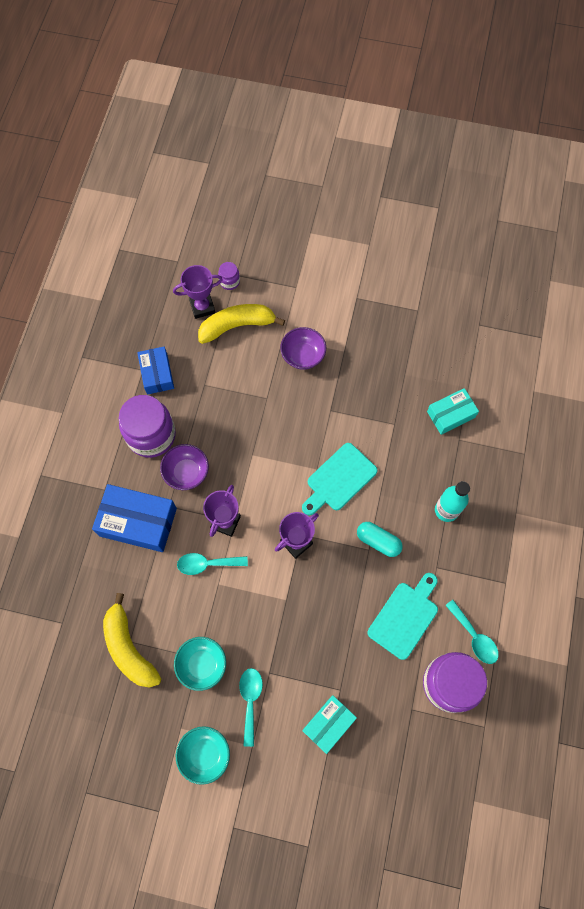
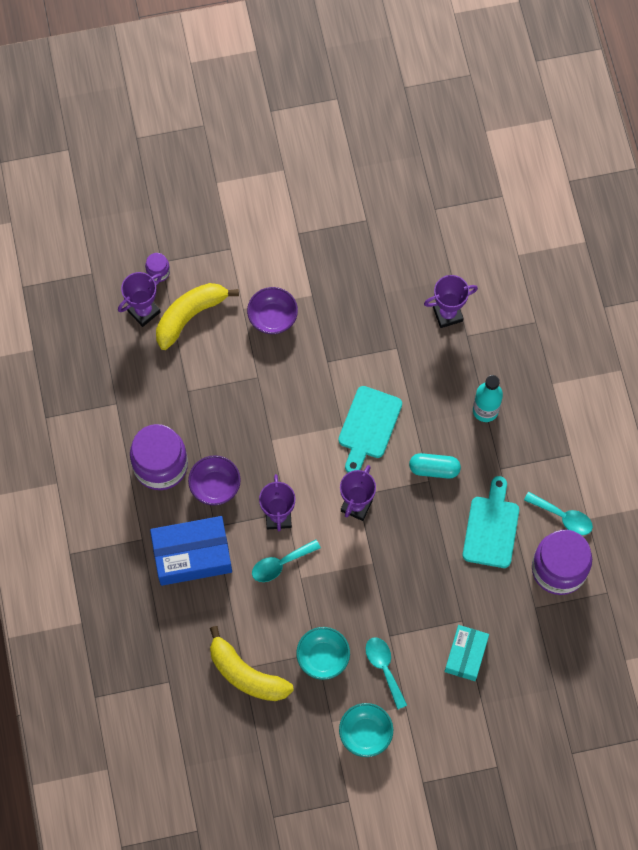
camera: 25 degrees left, 0 degrees up
blue box [137,347,174,394] -> none
turquoise box [427,388,479,435] -> purple trophy [424,275,478,328]

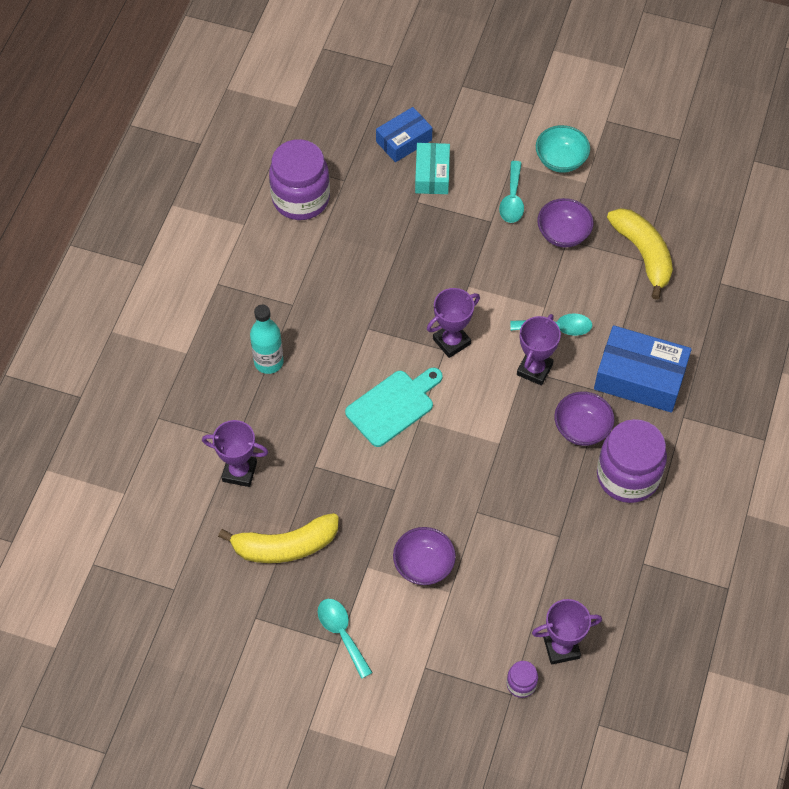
camera: 150 degrees left, 10 degrees down
yellow banana [156,283,239,350] -> yellow banana moved to [218,513,339,563]
turquoise bowl [296,627,350,680] -> purple bowl [537,198,594,248]
turquoise capsule [409,453,461,479] -> none
turquoise box [445,625,489,681] -> turquoise box turned 45 degrees counterclockwise [415,143,450,194]
turquoise cutting board [463,476,519,568] -> none
turquoise spoon [524,492,593,535] -> turquoise spoon moved to [318,599,373,679]
none -> blue box [376,107,432,162]

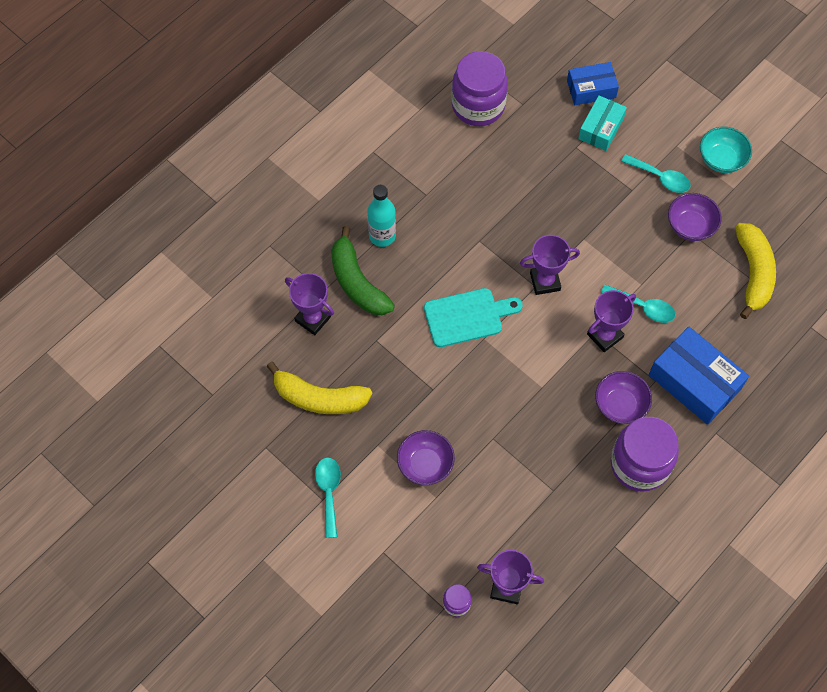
camera: 25 degrees right, 5 degrees up
turquoise spoon [499,161,524,223] -> turquoise spoon turned 90 degrees counterclockwise [621,154,691,193]
none -> green banana [331,226,395,315]

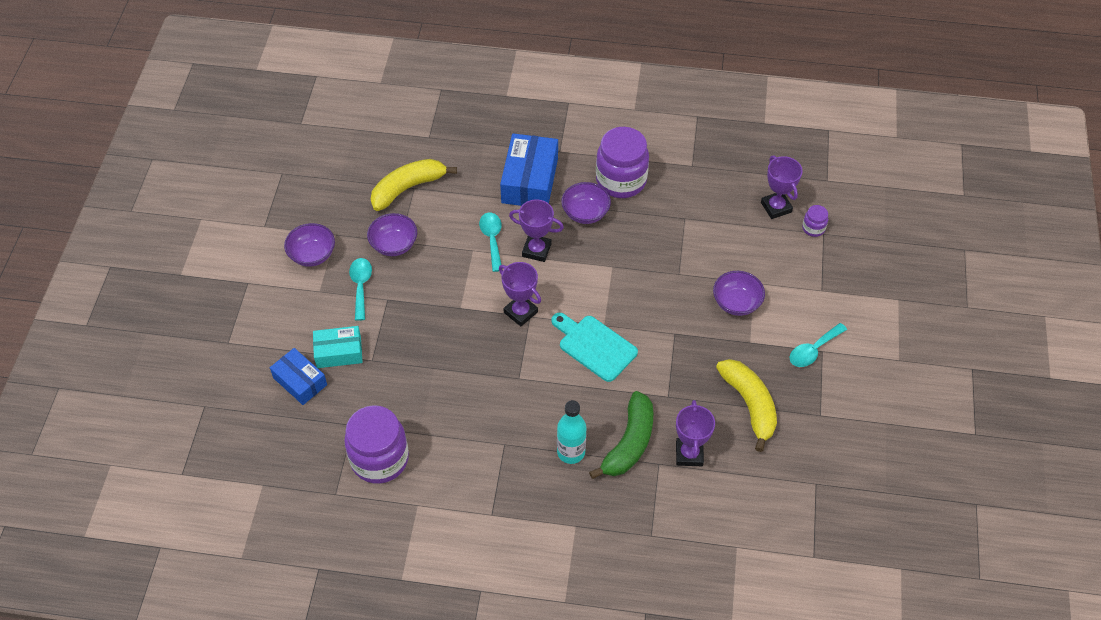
camera: 125 degrees left, 10 degrees down
turquoise bowl [700,127,752,173] -> purple bowl [284,223,335,267]

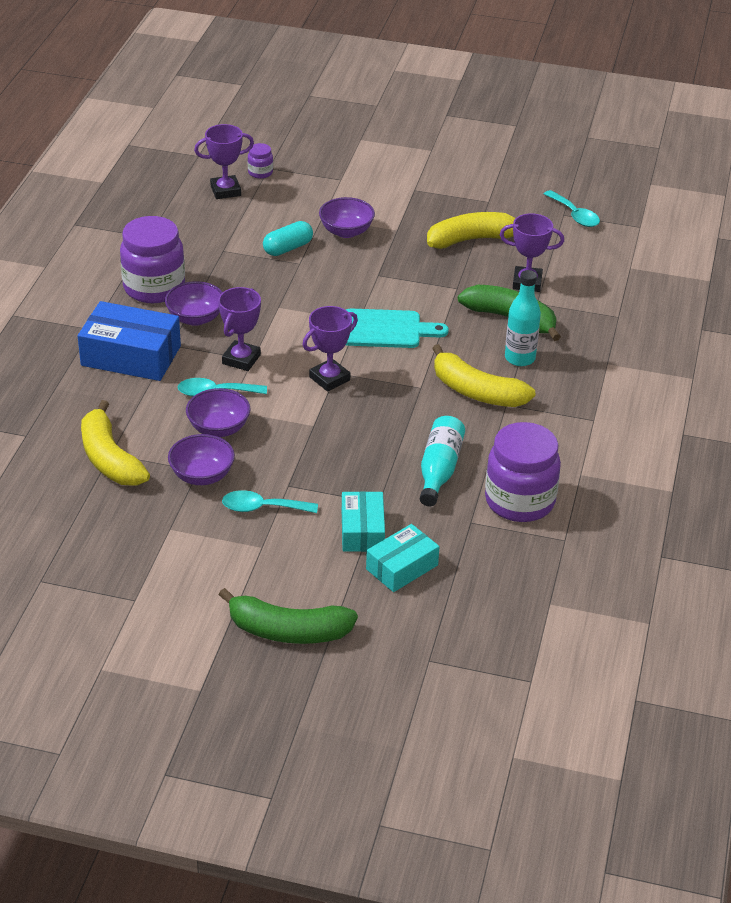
camera: 85 degrees left, 15 degrees down
blue box [270,348,327,405] -> turquoise box [366,524,439,592]
purple bowl [284,223,335,267] -> purple bowl moved to [186,388,250,437]
turquoise cutting board [551,313,638,382] -> turquoise cutting board turned 135 degrees counterclockwise [346,309,449,348]
turquoise spoon [790,323,847,367] -> turquoise spoon moved to [544,190,600,227]
none -> green banana [219,588,358,644]
none -> turquoise capsule [263,221,313,256]
none -> turquoise bottle [420,416,465,506]
none -> yellow banana [432,344,536,407]

